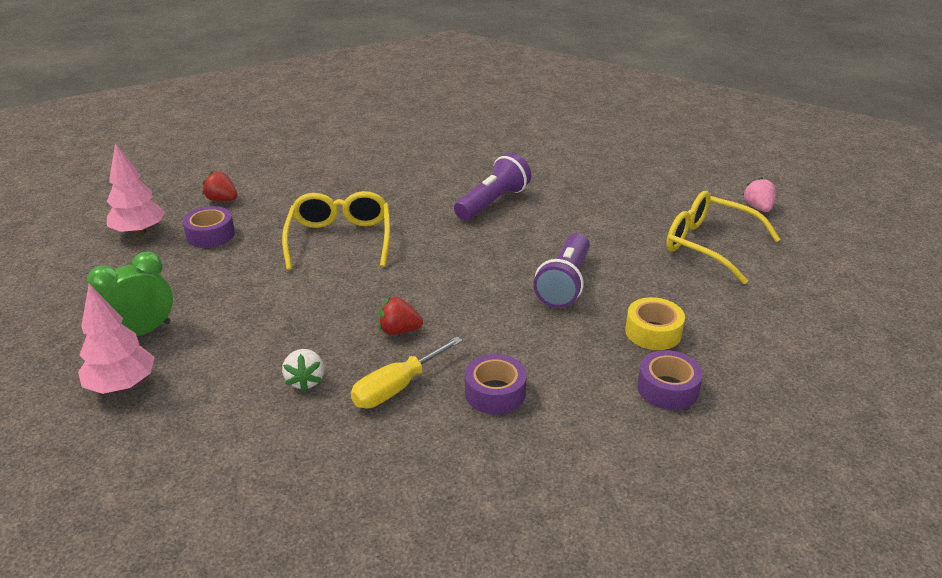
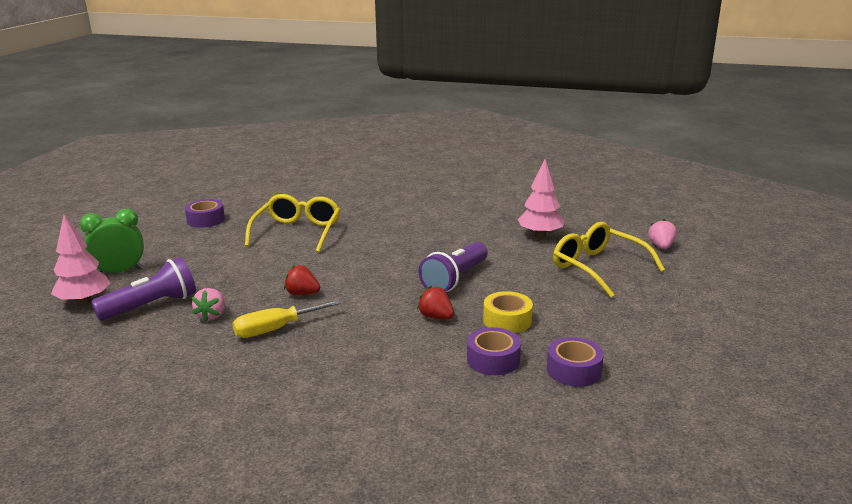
camera: 15 degrees right, 10 degrees down
pink tree [107,143,165,236] -> pink tree moved to [518,159,564,238]
red strawberry [202,171,238,201] -> red strawberry moved to [417,286,454,319]
white strawberry [282,349,324,392] -> pink strawberry [192,288,225,322]
purple flashlight [454,153,531,221] -> purple flashlight moved to [91,257,196,321]
purple tape [465,354,527,415] -> purple tape moved to [547,337,604,387]

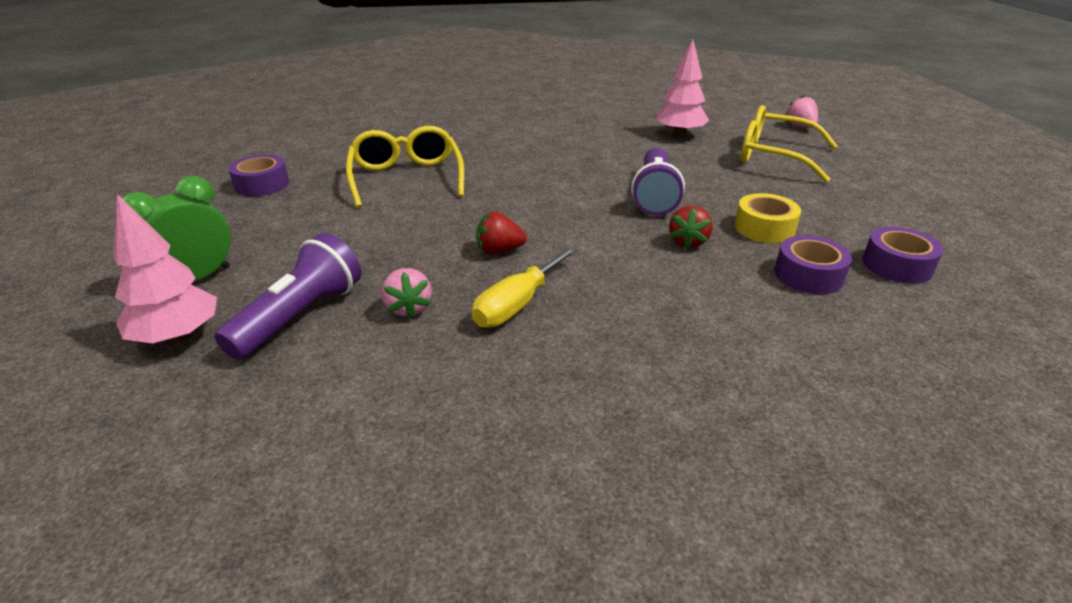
camera: 25 degrees left, 10 degrees up
red strawberry [417,286,454,319] -> red strawberry turned 90 degrees counterclockwise [669,206,712,249]

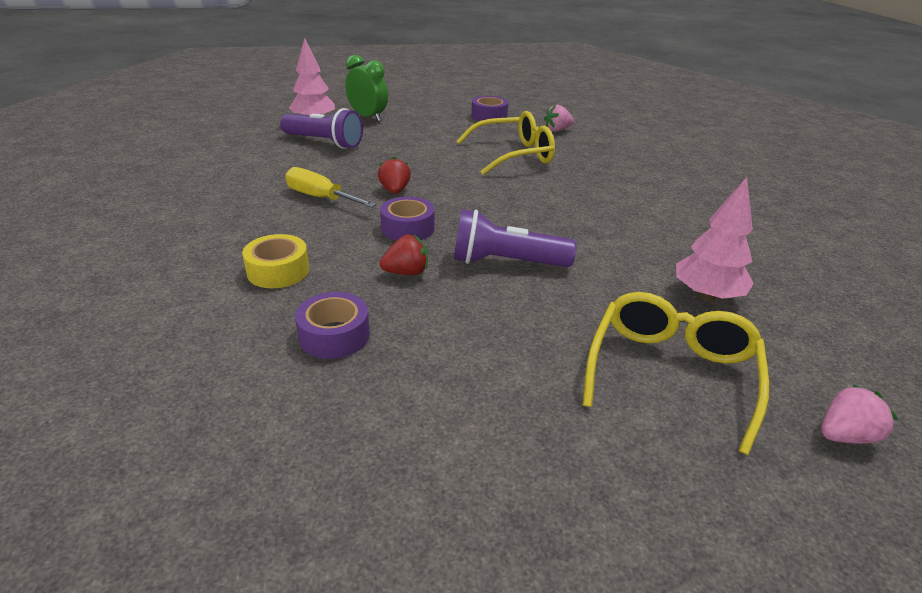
camera: 85 degrees right, 0 degrees up
pink strawberry [381,268,432,319] -> pink strawberry moved to [544,105,574,132]
red strawberry [669,206,712,249] -> red strawberry turned 150 degrees clockwise [380,235,428,275]
yellow tape [735,193,801,243] -> yellow tape moved to [242,234,309,288]
purple tape [863,227,943,284] -> purple tape moved to [380,196,435,241]

